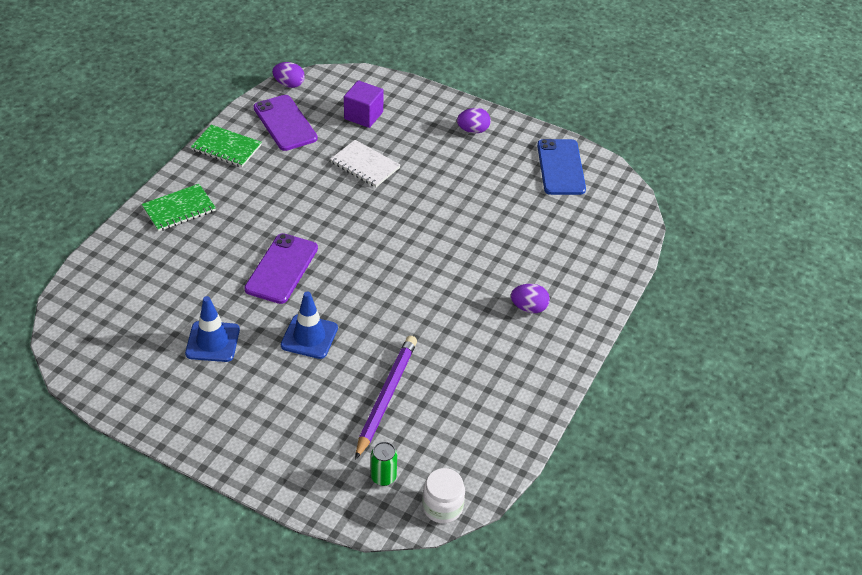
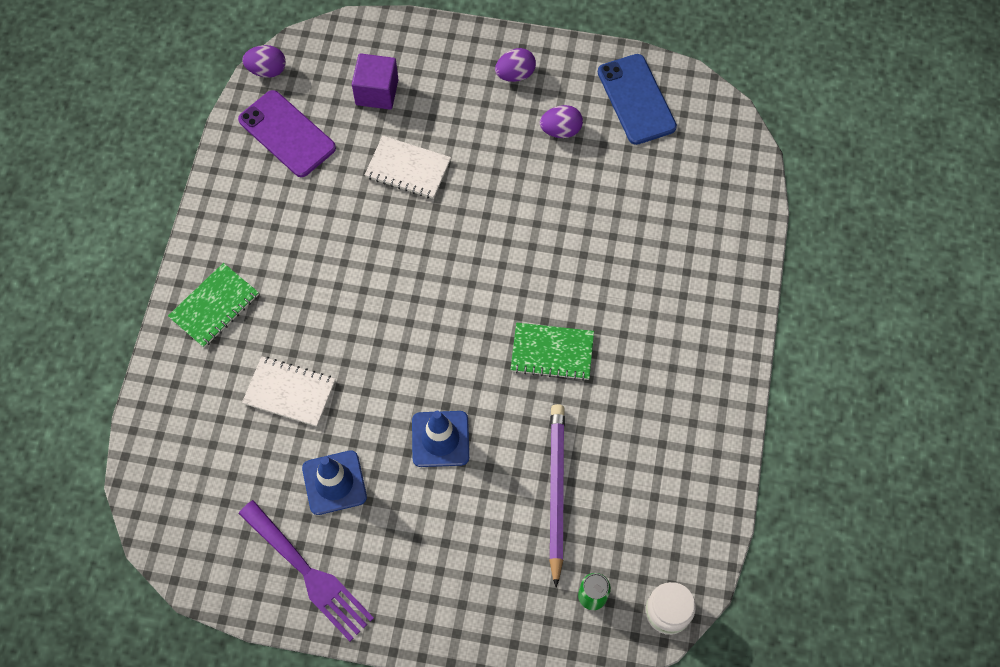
camera: 15 degrees left, 20 degrees up
green notebook [191,125,262,167] -> green notebook moved to [510,323,594,381]
purple phone [244,233,318,304] -> none
purple egg [511,284,550,313] -> purple egg moved to [540,105,583,138]
none -> purple fork [238,500,374,641]
none -> white notebook [242,356,335,427]

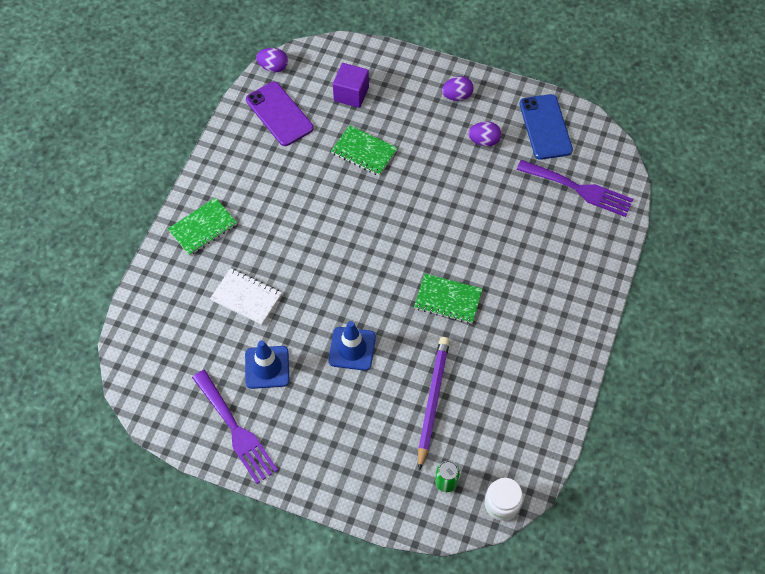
camera: 10 degrees right, 5 degrees down
white notebook [365,136,451,199] -> green notebook [331,125,397,176]
none -> purple fork [517,160,633,217]

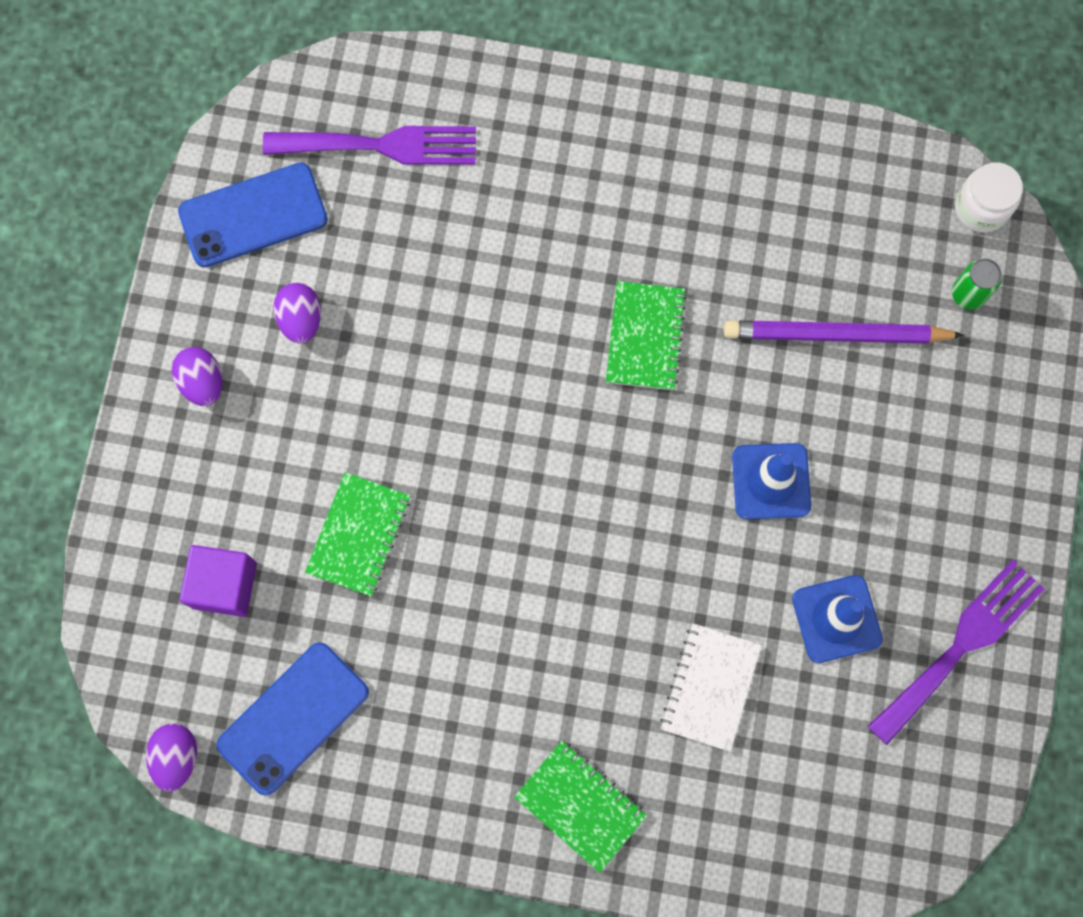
camera: 100 degrees left, 15 degrees up
purple phone [246,82,314,146] -> blue phone [216,642,369,795]
purple fork [517,160,633,217] -> purple fork turned 75 degrees clockwise [263,126,476,165]

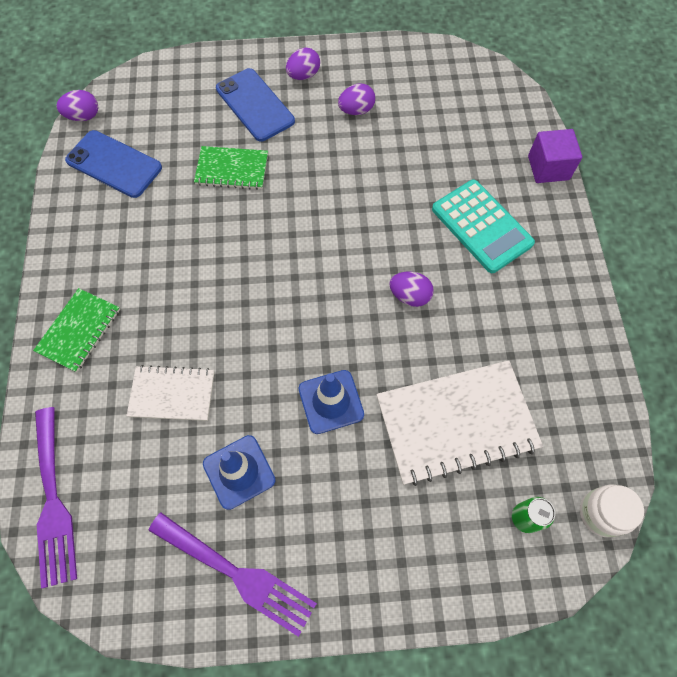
camera: 75 degrees right, 10 degrees down
blue phone [178,162,328,267] -> blue phone moved to [216,68,295,142]
purple cube [180,545,257,617] -> purple cube moved to [528,129,582,183]
purple fork [263,126,476,165] -> purple fork moved to [35,407,77,588]
green notebook [606,281,687,390] -> purple egg [389,272,434,307]
purple pencil [724,320,964,344] -> white notebook [377,360,543,486]
none -> turquoise calculator [432,179,535,273]

